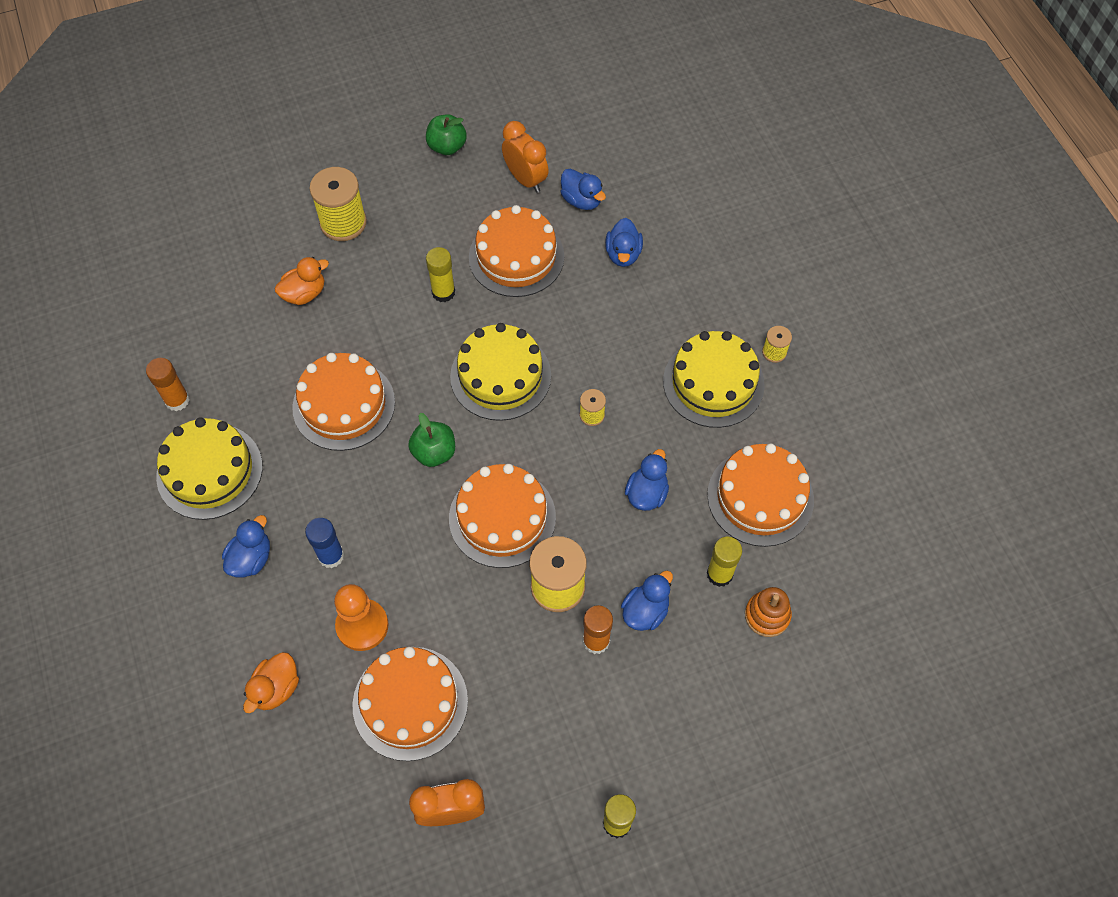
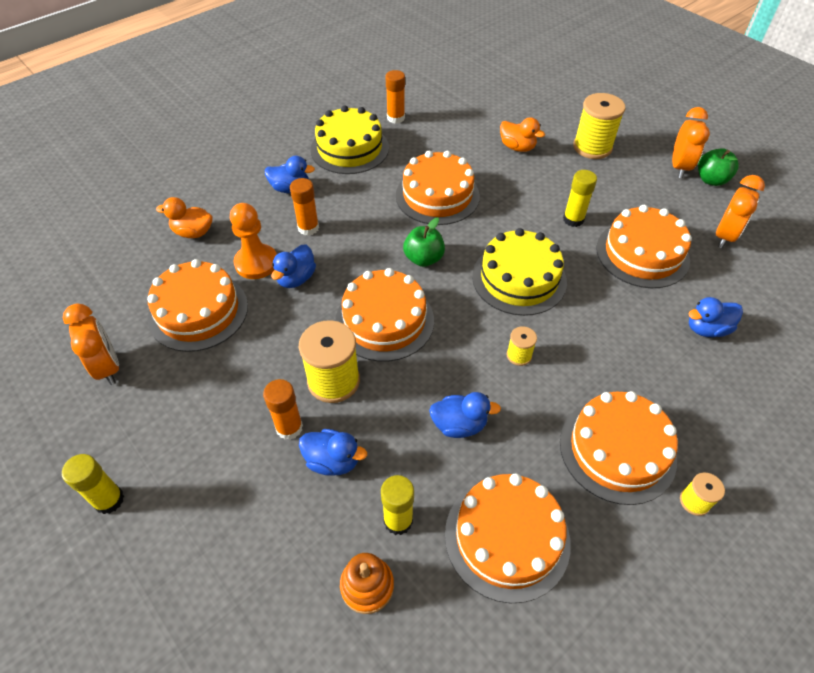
camera: 70 degrees right, 10 degrees down
blue glue stick [305,518,344,568] -> orange glue stick [290,178,319,236]
blue duck [560,169,606,210] -> blue duck moved to [271,245,316,288]
yellow cake [663,331,765,428] -> orange cake [560,391,678,505]
none -> orange clock [672,107,710,178]

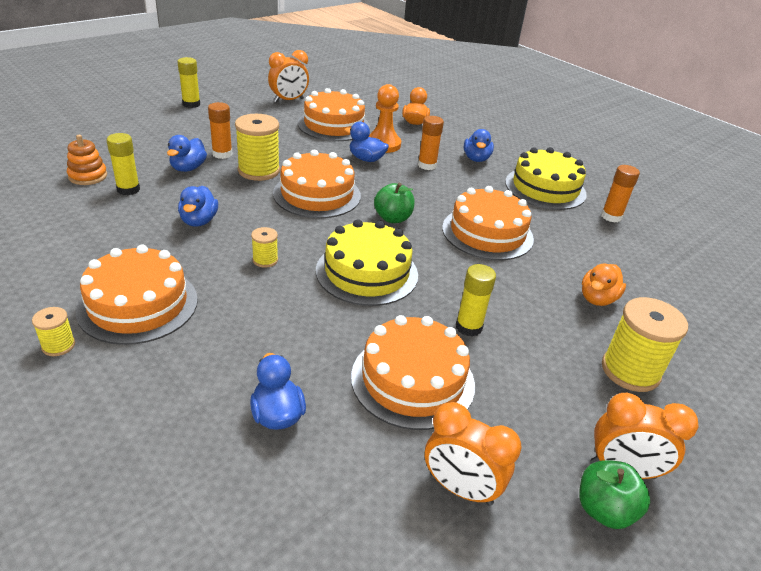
camera: 85 degrees right, 15 degrees down
orange cake [445,474,571,603] -> none

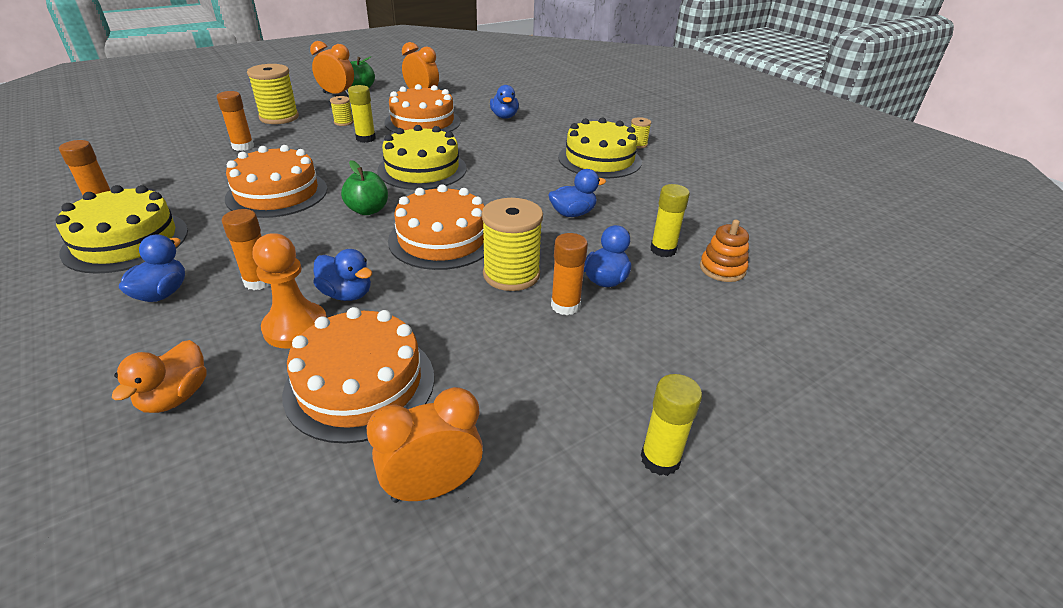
camera: 170 degrees left, 0 degrees up
orange cake [76,245,198,345] -> yellow cake [558,117,642,178]
blue duck [178,186,218,227] -> blue duck turned 60 degrees clockwise [548,169,606,217]
yellow spool [251,227,278,268] -> yellow spool moved to [330,96,353,126]
orange duck [582,263,626,306] -> orange glue stick [217,91,254,151]

